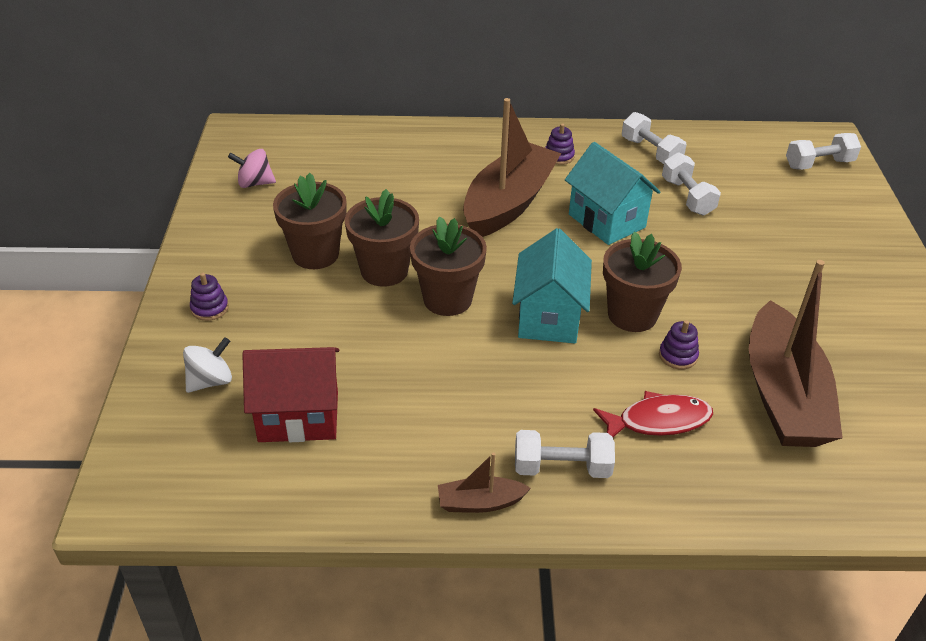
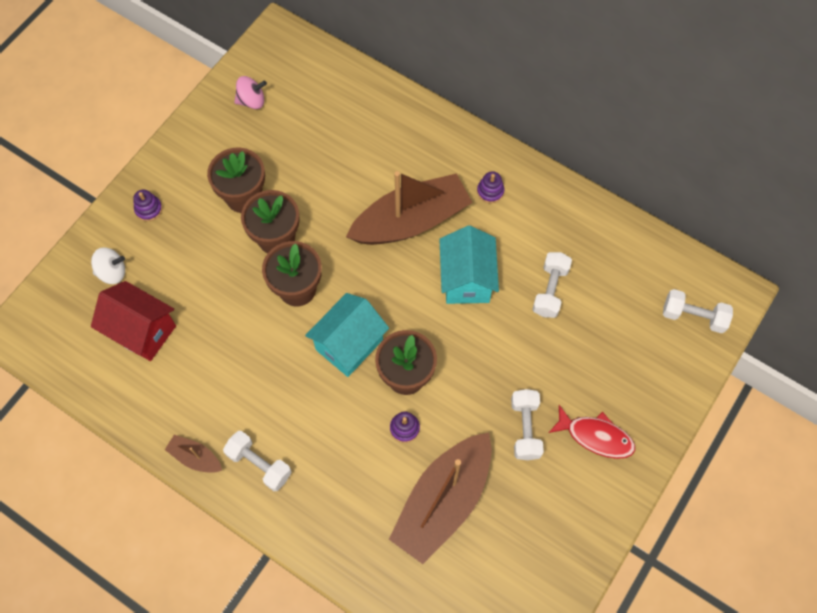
camera: 35 degrees right, 25 degrees up
pink spinning top [228,149,276,188] -> pink spinning top turned 135 degrees clockwise [234,76,267,109]
red fish [593,391,713,437] -> red fish moved to [548,405,635,459]
white dumbbell [622,112,686,164] -> white dumbbell moved to [511,389,544,460]

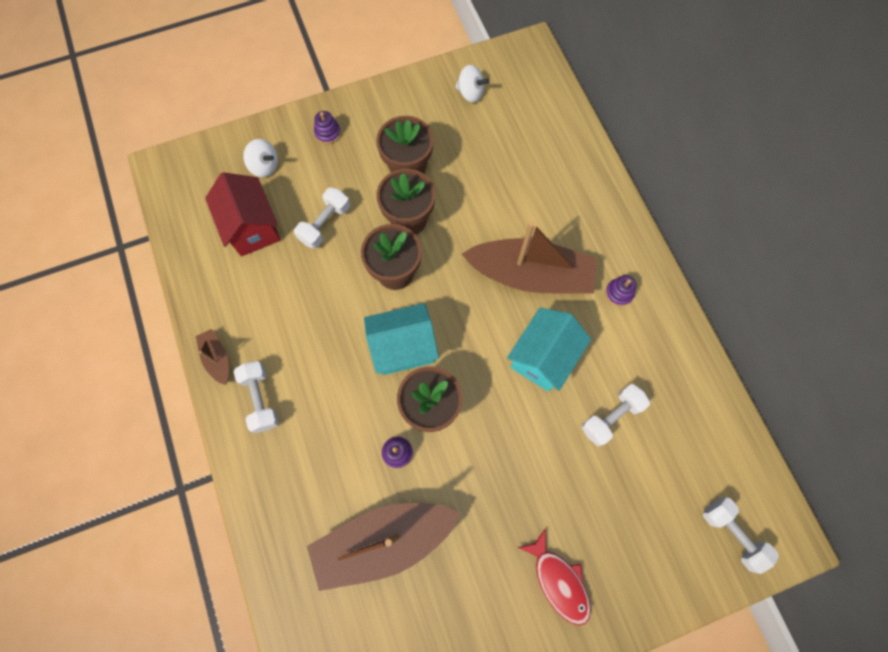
camera: 35 degrees right, 5 degrees up
pink spinning top [234,76,267,109] -> white spinning top [455,65,489,103]
white dumbbell [511,389,544,460] -> white dumbbell moved to [294,187,350,249]

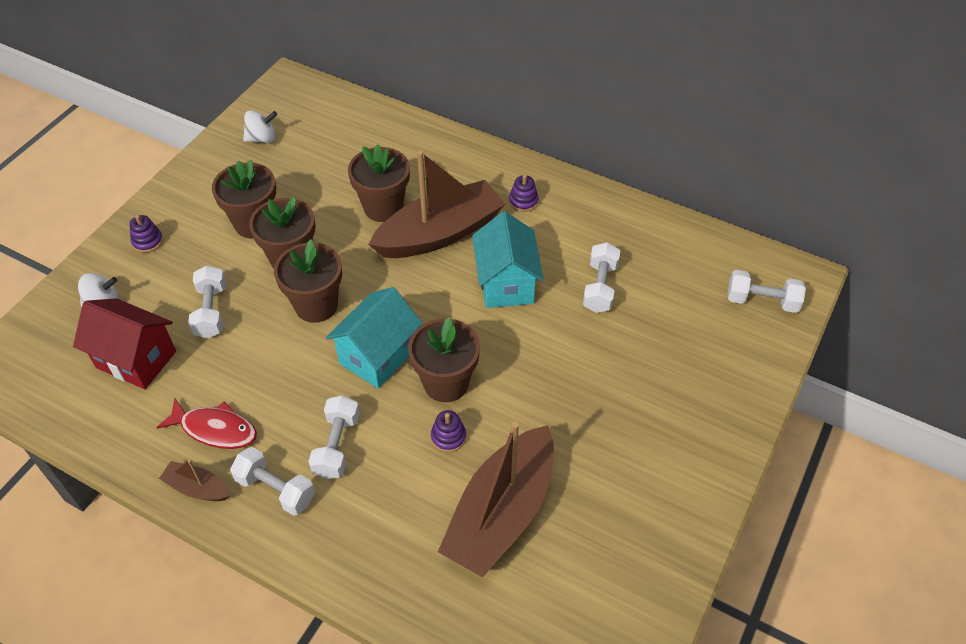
camera: 40 degrees left, 20 degrees down
red fish [518,529,591,626] -> red fish moved to [156,399,257,449]
none -> white dumbbell [308,395,360,479]
none -> brown flower pot [348,144,410,222]

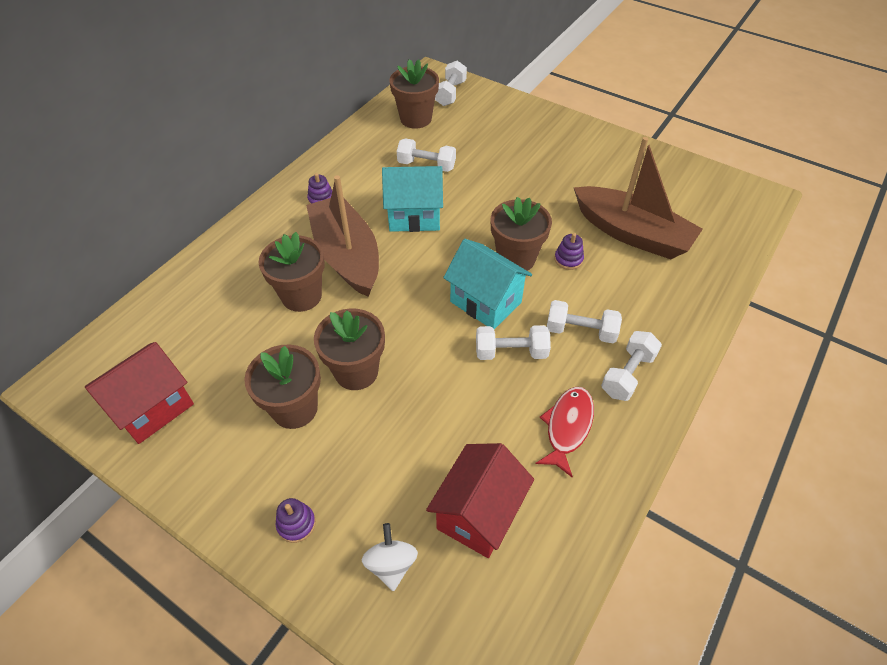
camera: 85 degrees left, 0 degrees up
brown boat [159,460,229,501] -> none
white dumbbell [188,265,226,338] -> white dumbbell moved to [476,325,551,360]
white spinning top [243,110,277,143] -> red house [85,342,194,444]
brown flower pot [274,240,342,323] -> brown flower pot moved to [389,59,439,129]

